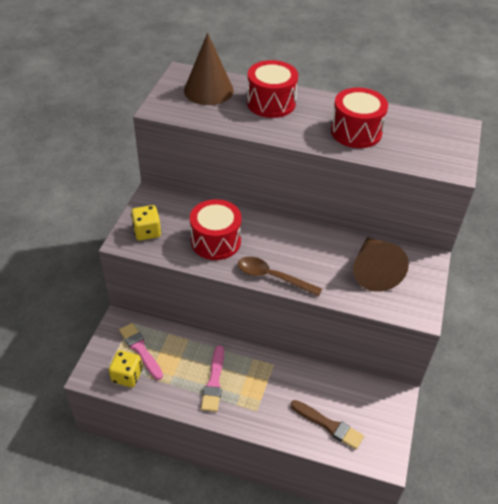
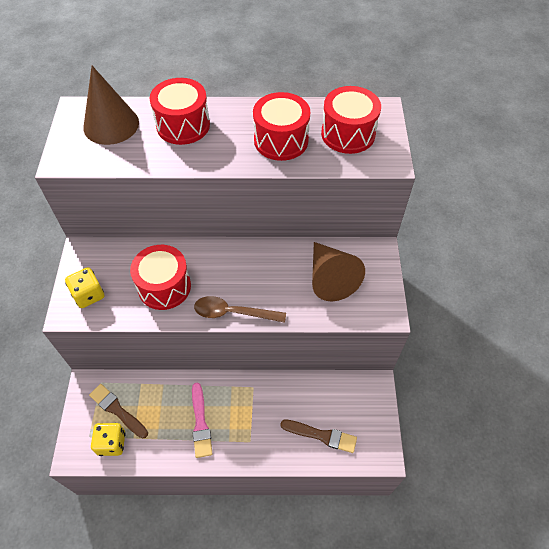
camera: 15 degrees left, 10 degrees up
pink brush [119,323,163,380] -> brown brush [89,384,148,439]
none -> red drum [321,86,381,154]

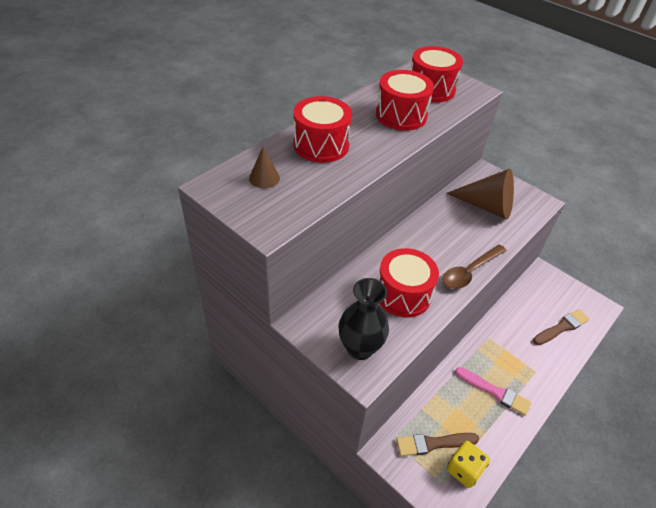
camera: 50 degrees left, 10 degrees down
yellow dice [65,267,104,308] -> black vase [338,278,389,360]
brown cone [83,66,139,145] -> brown cone [249,147,280,188], size x0.49

